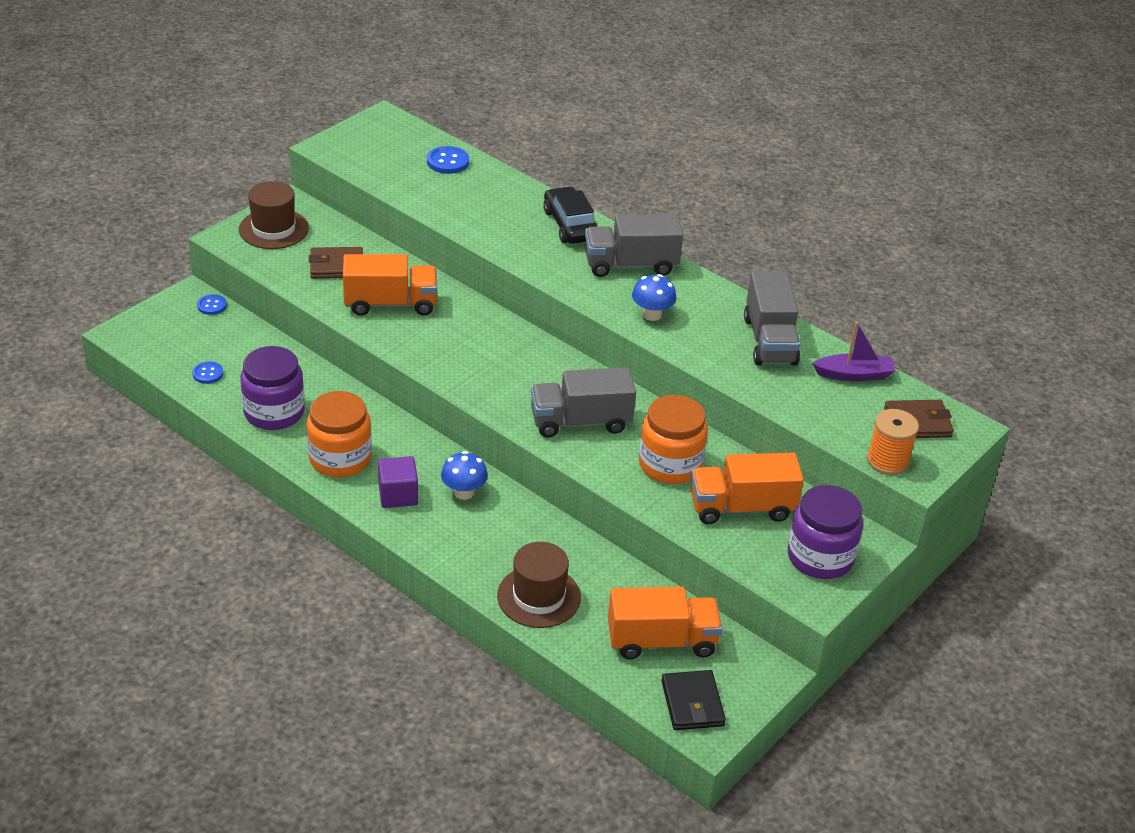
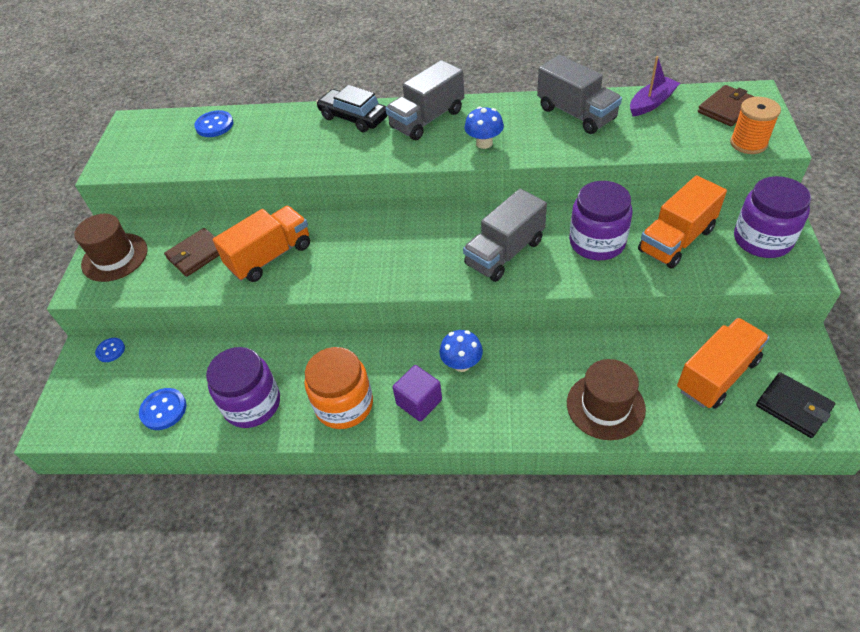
camera: 30 degrees left, 10 degrees up
blue button [192,361,224,384] -> blue button [139,388,186,430], size x1.51
orange jar [639,395,708,484] -> purple jar [569,181,633,260]

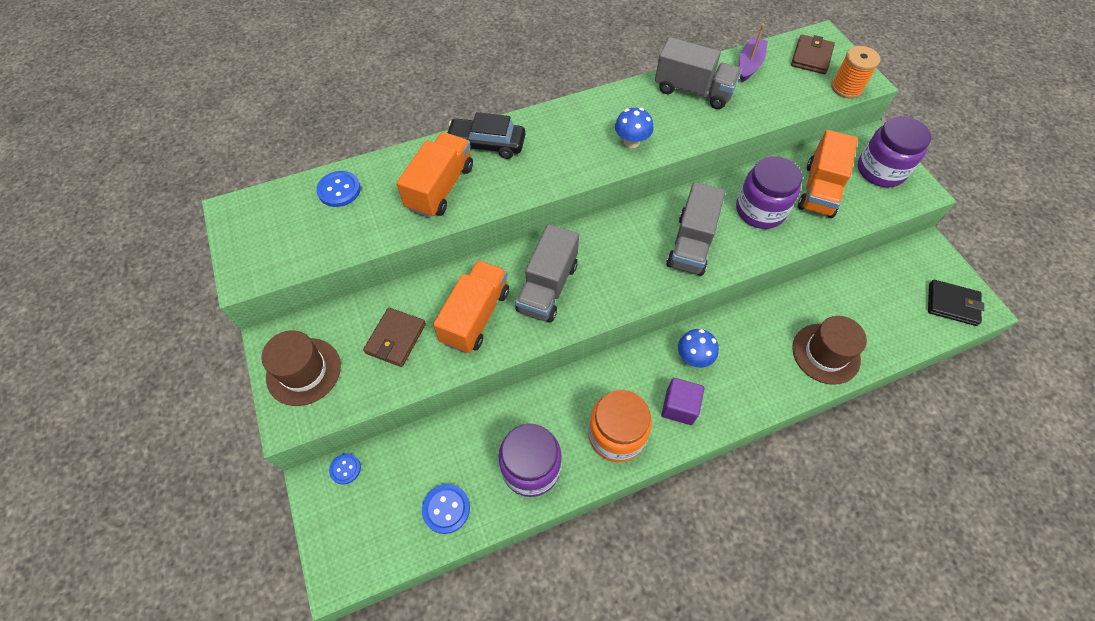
camera: 30 degrees left, 10 degrees up
grey truck [385,60,464,140] -> grey truck moved to [516,224,579,323]
orange truck [677,318,770,409] -> orange truck moved to [397,132,473,218]

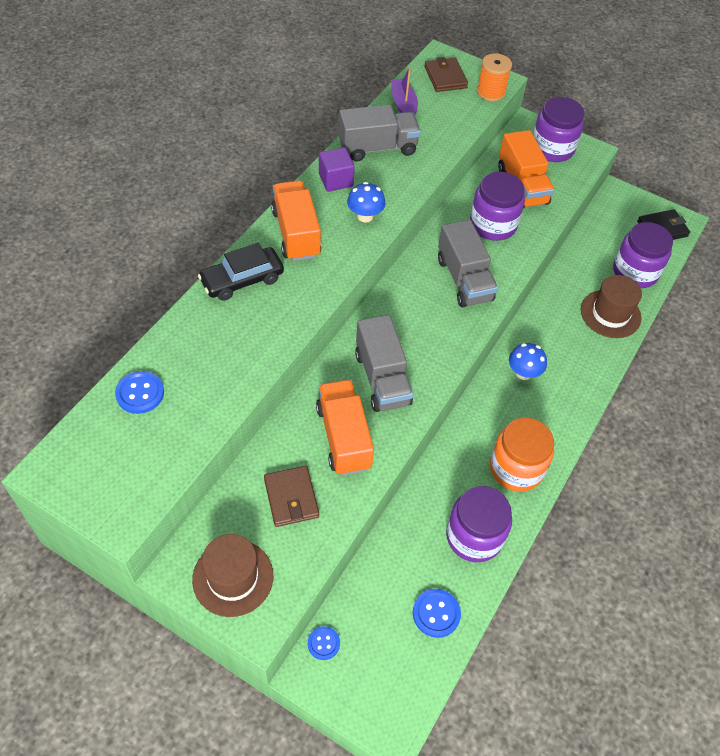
camera: 40 degrees left, 5 degrees down
orange truck [397,132,473,218] -> orange truck moved to [271,180,321,261]
purple cube [661,378,704,425] -> purple cube moved to [319,147,355,192]
none -> purple jar [613,222,673,288]

